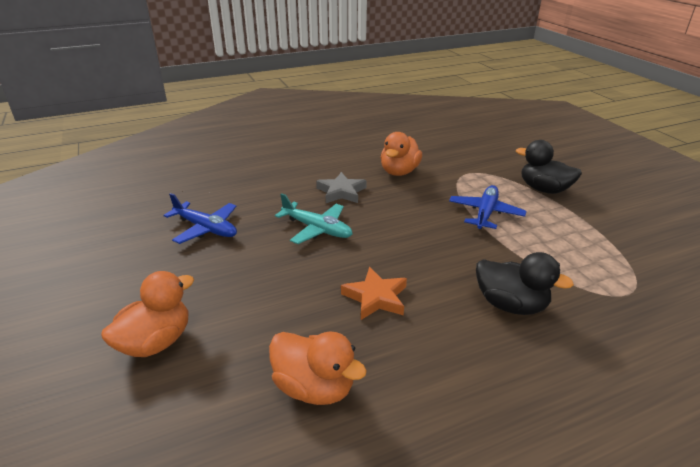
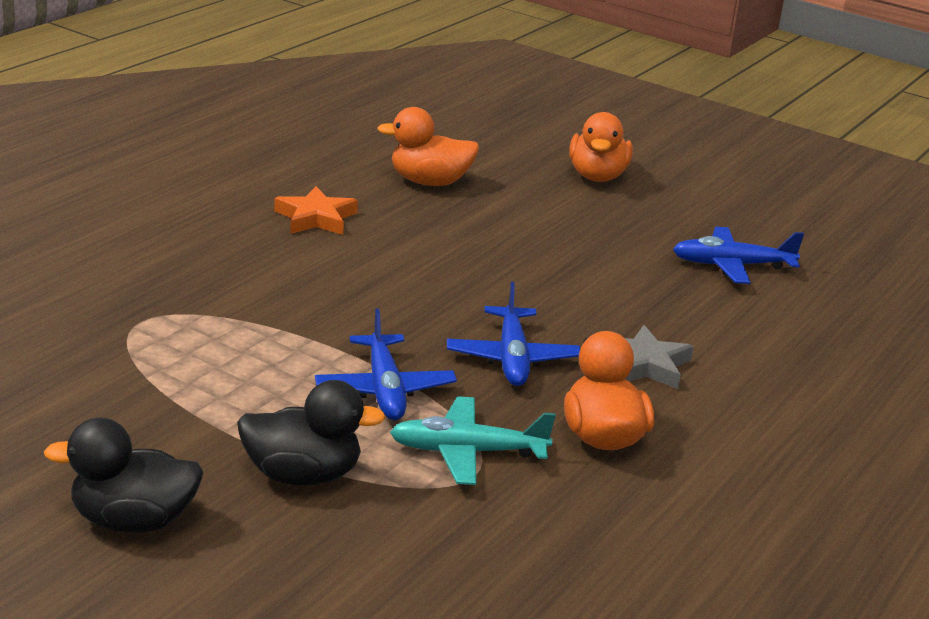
camera: 145 degrees right, 5 degrees down
turquoise plane [275,193,352,244] -> turquoise plane moved to [390,396,556,485]
orange star [341,267,407,320] -> orange star moved to [274,186,358,235]
black duck [476,252,574,315] -> black duck moved to [44,417,203,533]
none -> blue plane [447,282,580,386]

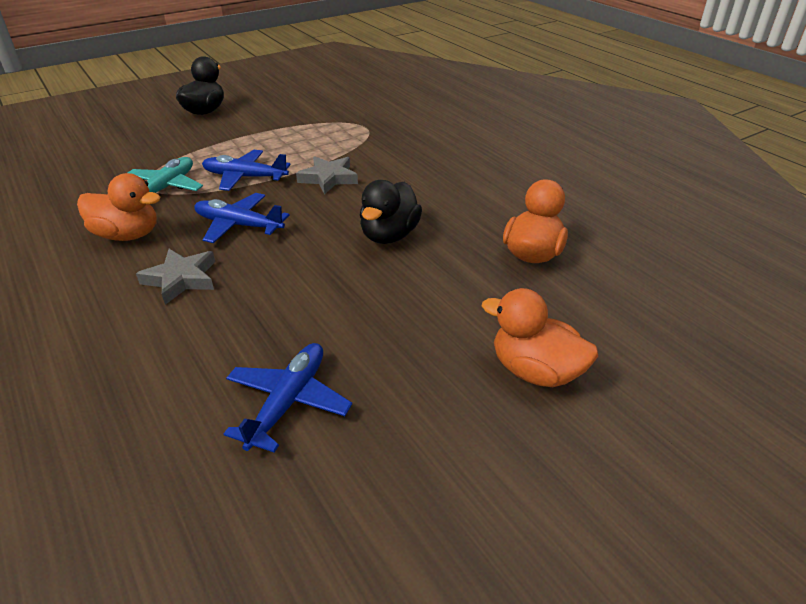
camera: 115 degrees right, 10 degrees up
black duck [237,380,386,485] -> black duck moved to [360,180,422,244]
orange star [274,186,358,235] -> none
none -> grey star [296,156,358,194]

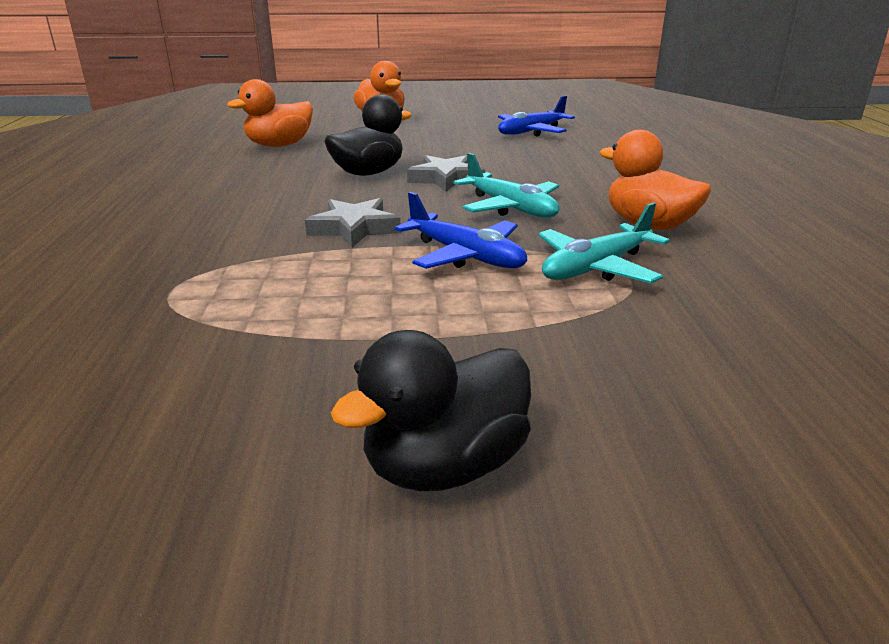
camera: 150 degrees left, 10 degrees down
grey star [136,249,215,305] -> grey star moved to [407,155,485,192]
blue plane [194,193,290,243] -> turquoise plane [453,153,559,217]

